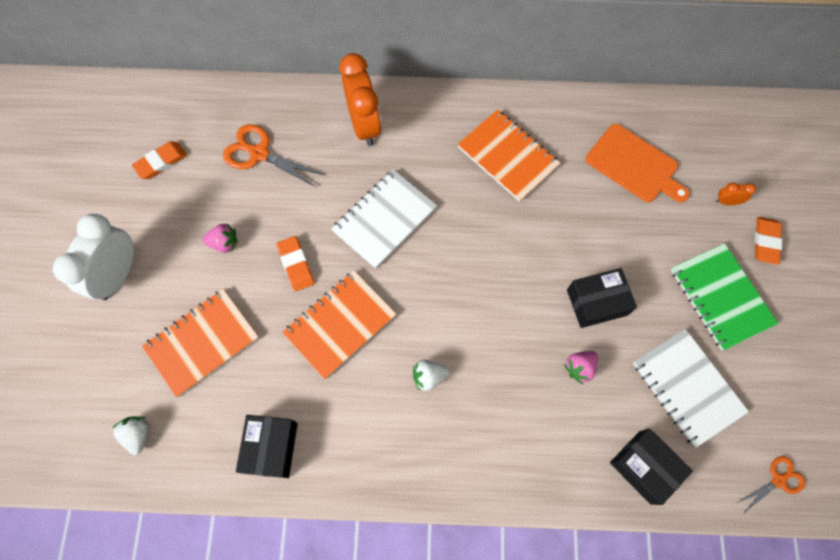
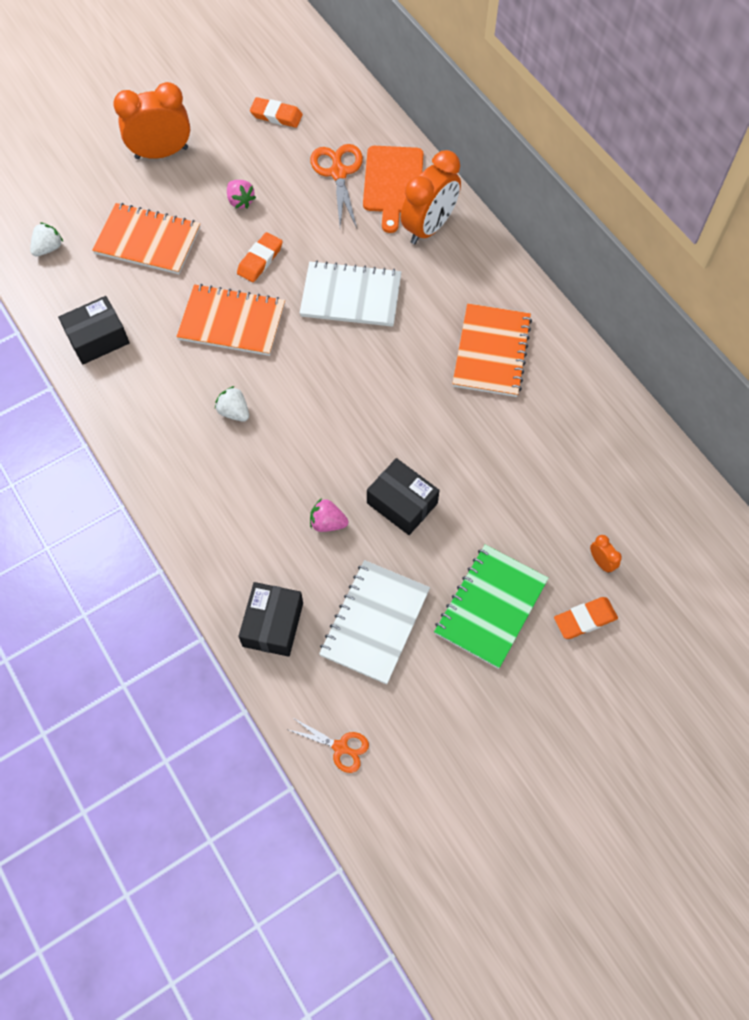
camera: 55 degrees right, 5 degrees down
white clock [53,214,134,300] -> orange clock [113,82,190,159]
orange cutting board [586,124,690,202] -> orange cutting board moved to [363,146,424,233]

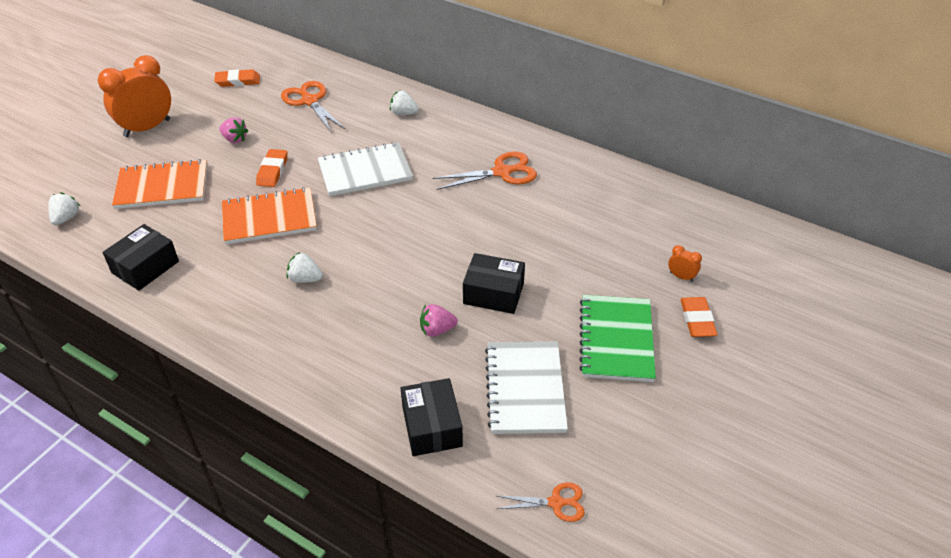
camera: 25 degrees left, 20 degrees down
orange cutting board [363,146,424,233] -> none
orange clock [401,150,461,244] -> white strawberry [390,90,419,115]
orange notebook [452,303,532,397] -> orange scissors [432,151,537,190]
orange eraser [554,597,618,639] -> orange eraser turned 45 degrees counterclockwise [680,297,717,337]

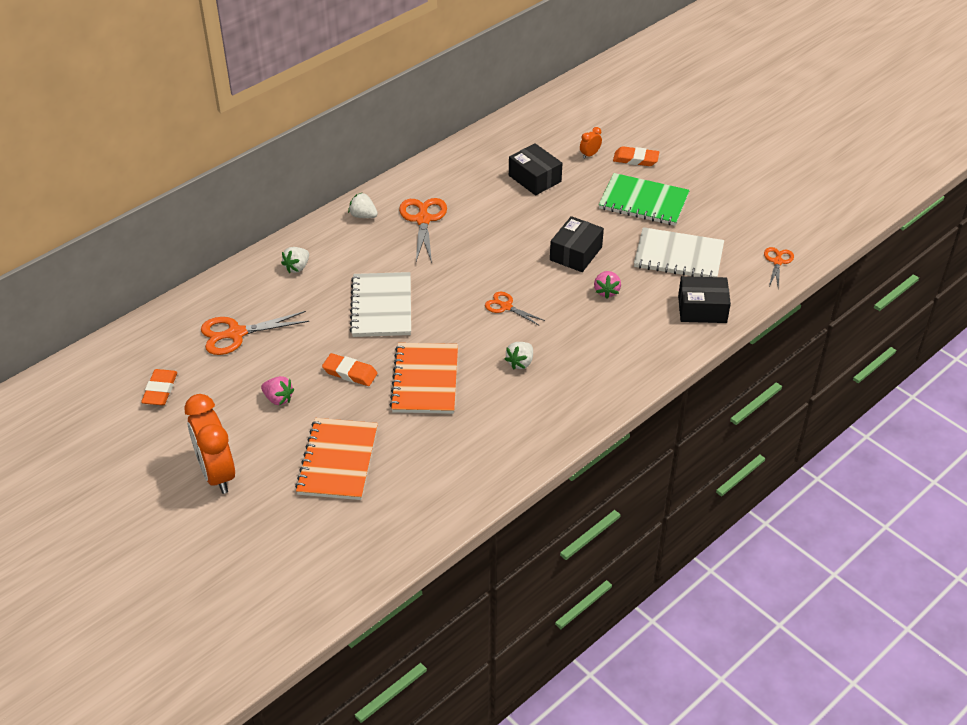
camera: 75 degrees left, 0 degrees up
white strawberry [48,192,80,225] -> white strawberry moved to [348,193,378,218]
black box [103,224,179,291] -> black box moved to [509,143,562,195]
pink strawberry [219,117,249,143] -> pink strawberry turned 75 degrees clockwise [261,376,294,405]
none -> orange scissors [485,292,545,325]

